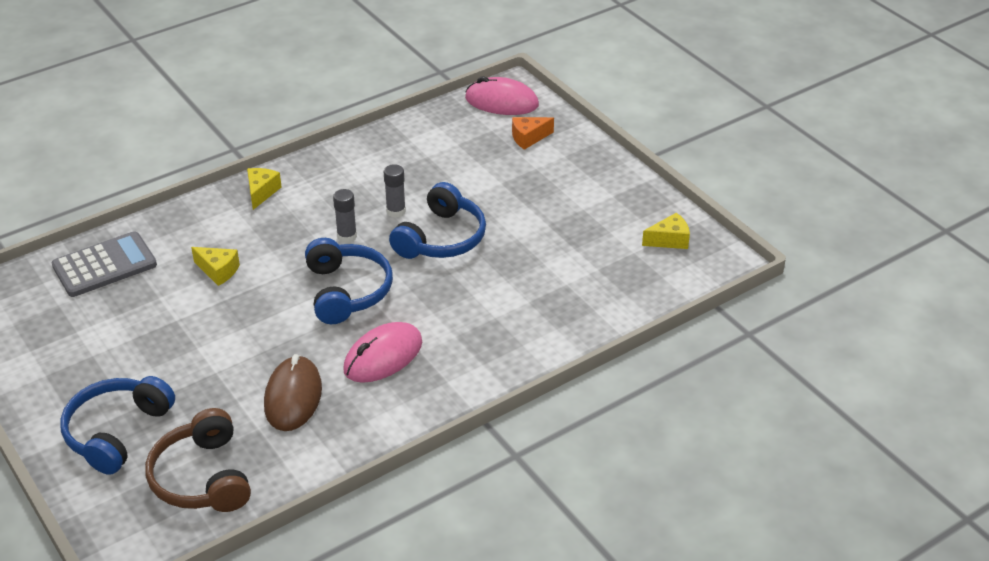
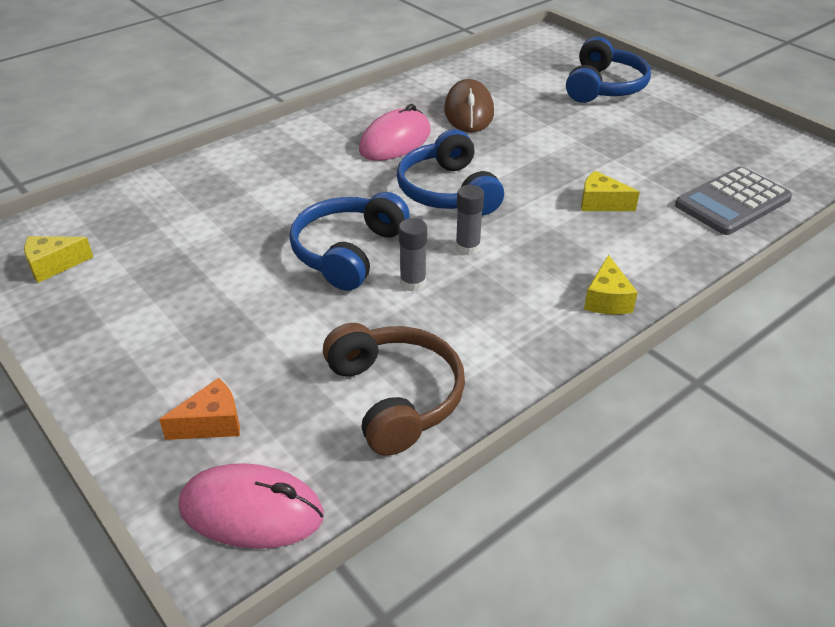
camera: 175 degrees right, 0 degrees up
brown headphones [145,408,251,512] -> brown headphones moved to [323,323,465,456]

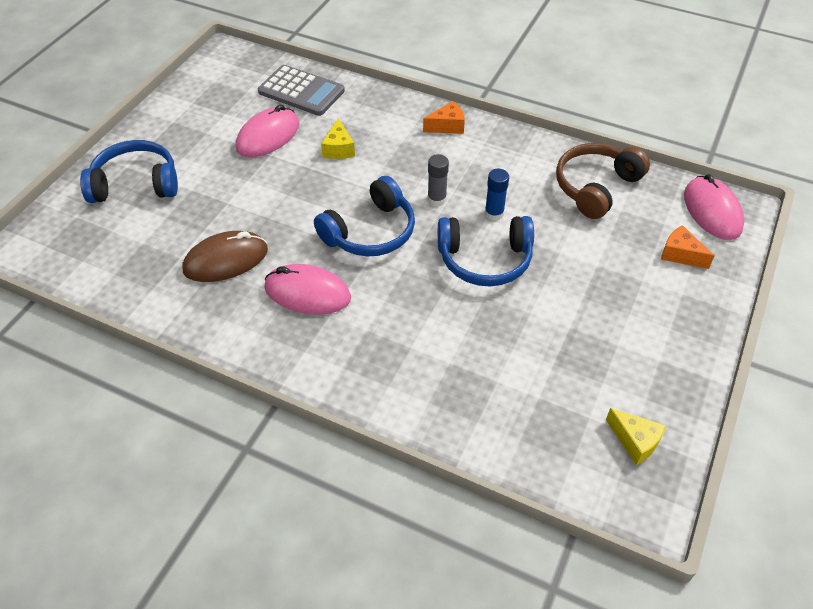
camera: 115 degrees left, 10 degrees up
grey glue stick [399,218,427,292] -> blue glue stick [485,169,509,221]
yellow cheese [584,255,638,314] -> orange cheese [423,101,465,134]
none -> pink mouse [236,104,299,157]

